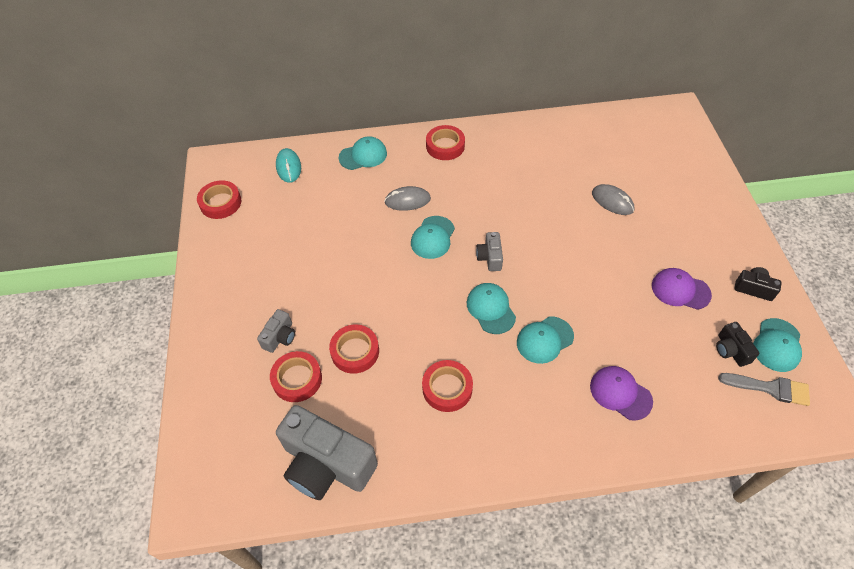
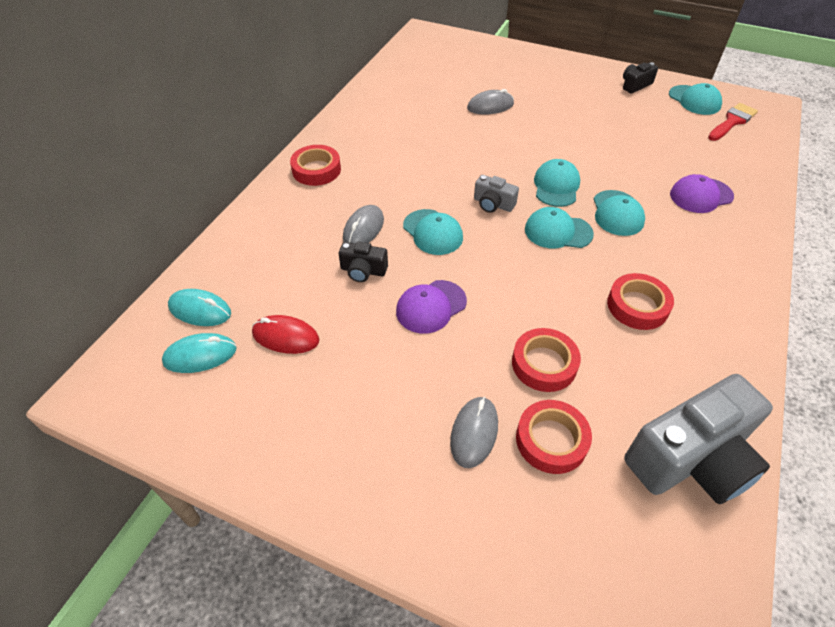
camera: 60 degrees left, 5 degrees down
red tape [197,180,241,219] -> none
grey camera [257,309,295,353] -> grey mouse [450,396,498,468]
turquoise cap [338,136,387,170] -> turquoise cap moved to [534,159,580,207]
purple cap [652,268,712,310] -> purple cap moved to [396,280,467,334]
black camera [716,322,759,367] -> black camera moved to [339,242,388,282]
grey brush [718,373,810,406] -> red brush [708,103,758,141]
none -> turquoise mouse [162,333,237,373]
none -> red mouse [252,315,319,354]

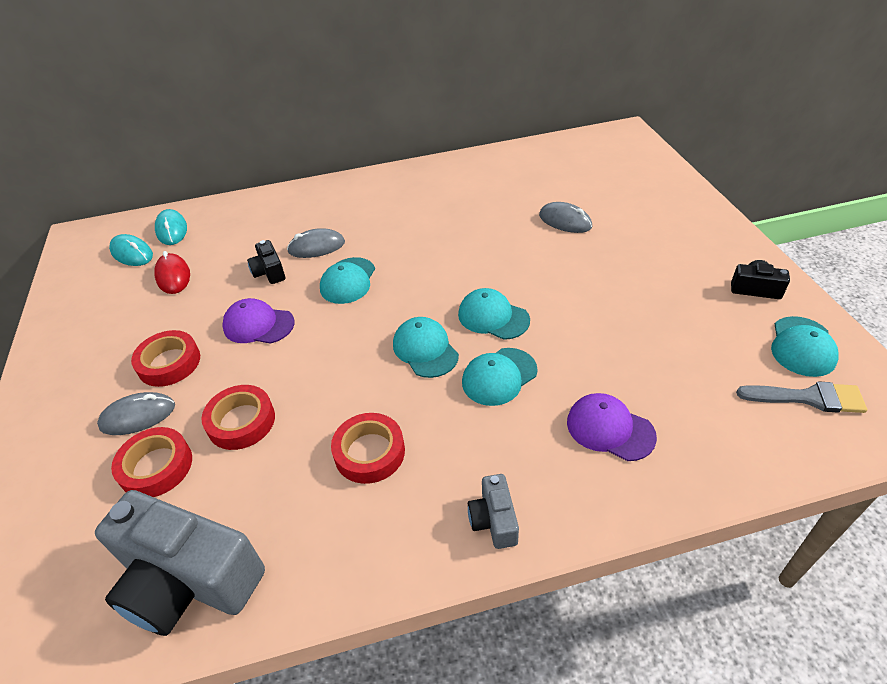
camera: 55 degrees right, 5 degrees down
red tape [290,145,341,186] -> red tape moved to [131,330,200,387]
grey camera [474,175,519,213] -> grey camera moved to [468,474,519,549]
turquoise cap [534,159,580,207] -> turquoise cap turned 120 degrees counterclockwise [458,288,530,340]
red brush [708,103,758,141] -> grey brush [736,381,867,413]

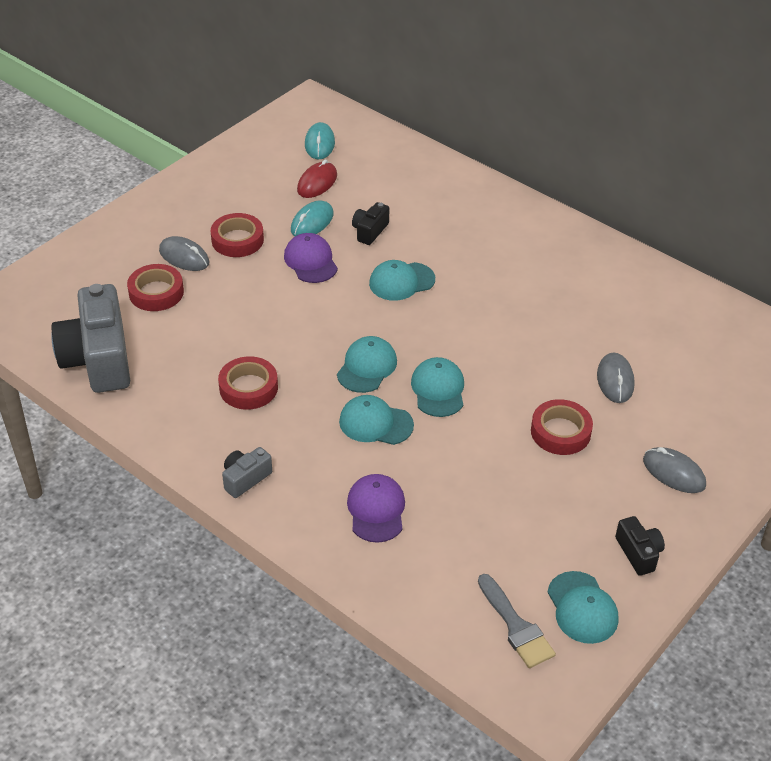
camera: 50 degrees right, 0 degrees up
turquoise mouse [155,209,187,245] -> turquoise mouse moved to [291,201,334,236]
red tape [202,385,275,450] -> red tape moved to [531,399,593,455]
grey mouse [287,228,345,258] -> grey mouse moved to [643,447,706,493]
turquoise cap [771,316,839,377] -> turquoise cap turned 90 degrees counterclockwise [547,571,619,644]

